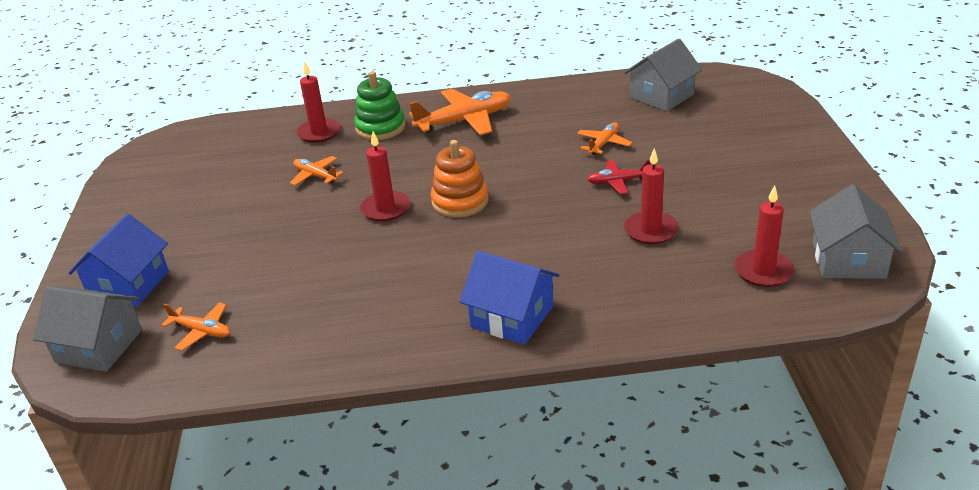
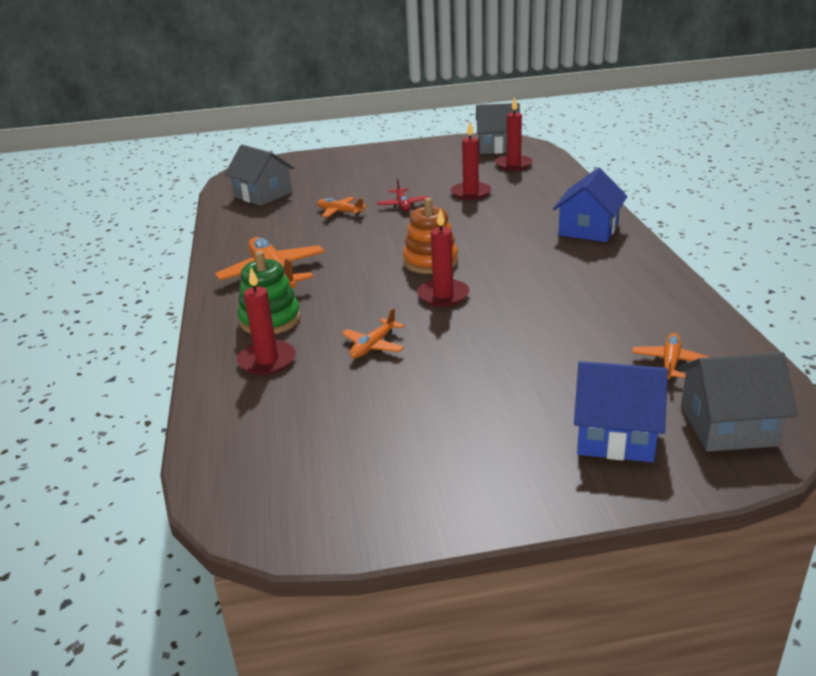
camera: 95 degrees left, 5 degrees down
grey house [33,286,142,372] -> grey house turned 75 degrees clockwise [678,352,798,452]

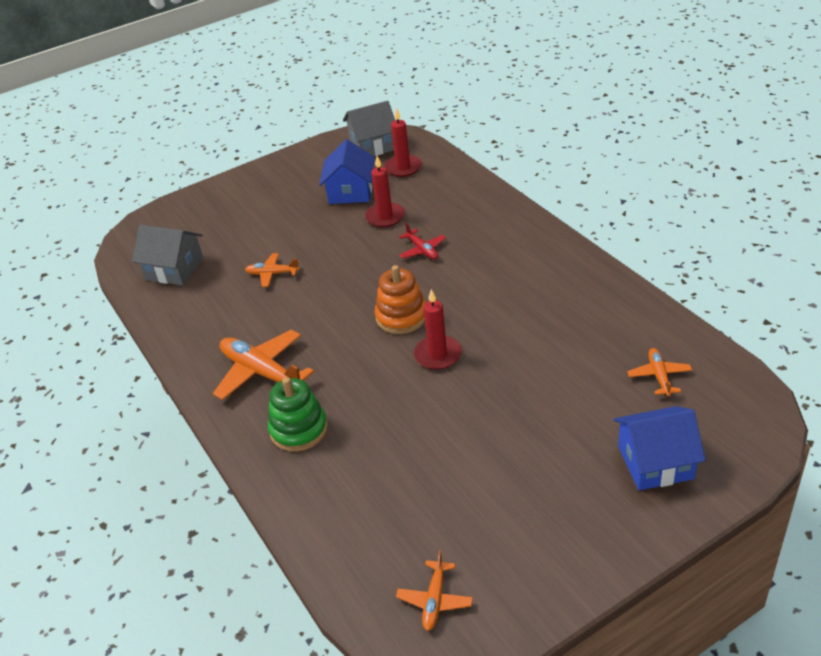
camera: 20 degrees left, 10 degrees up
red candle [237,268,296,375] -> none
orange plane [342,308,405,358] -> orange plane moved to [396,550,473,631]
red plane [377,179,428,211] -> red plane moved to [399,223,446,260]
blue house [553,168,627,242] -> blue house moved to [319,139,375,204]
grey house [678,352,798,452] -> none

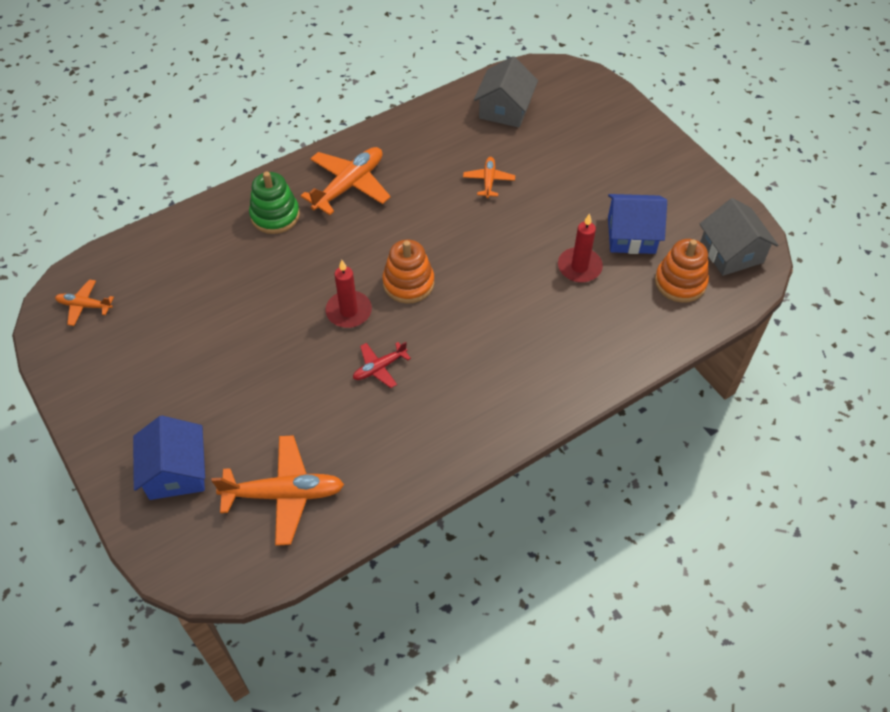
camera: 85 degrees right, 15 degrees up
red candle [384,108,422,177] -> orange stacking toy [655,239,709,303]
red plane [399,223,446,260] -> red plane moved to [353,342,411,388]
orange plane [627,348,692,397] -> orange plane [211,435,344,546], size x1.85

